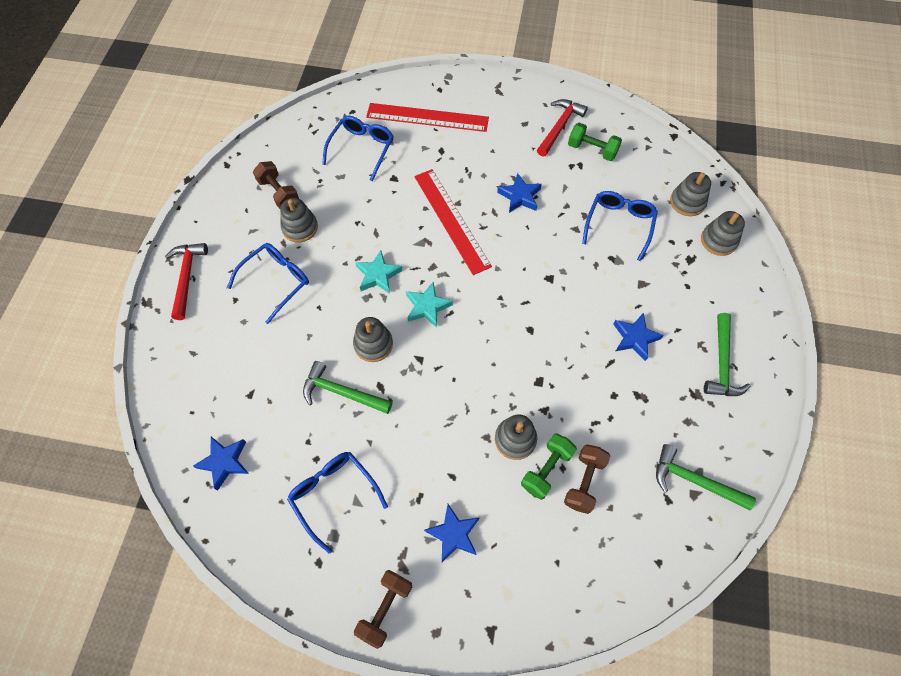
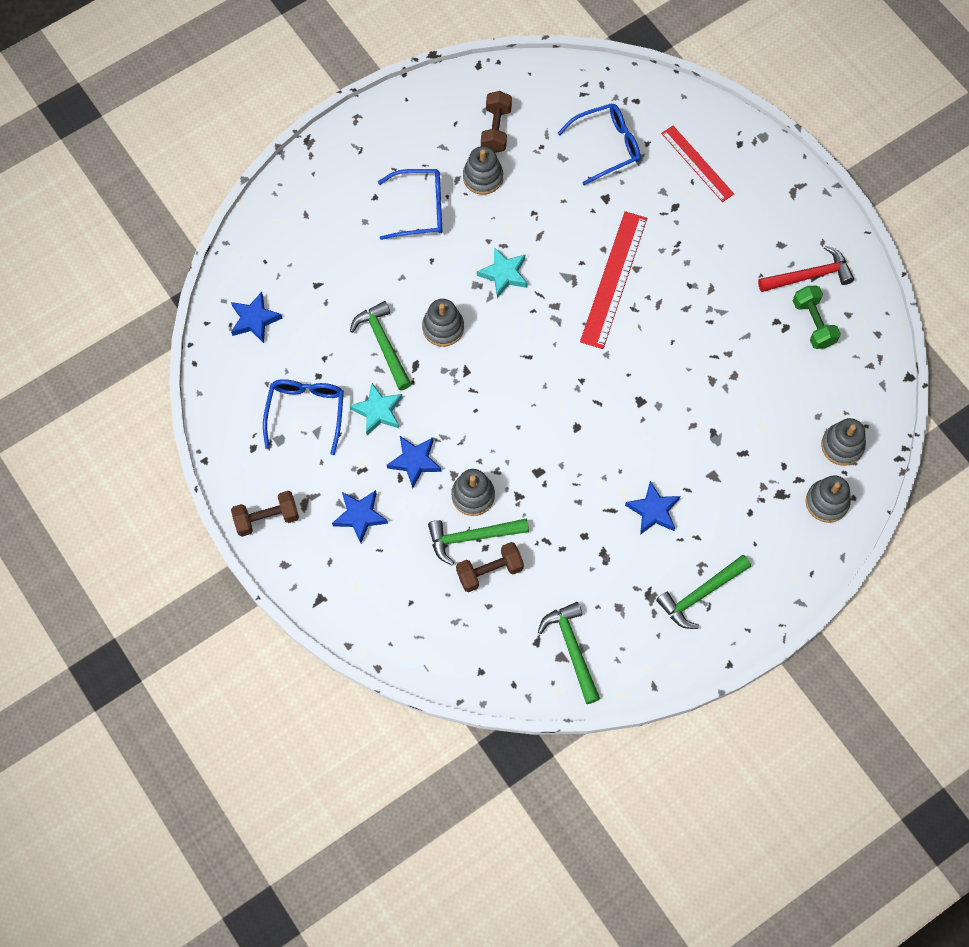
camera: 45 degrees right, 5 degrees up
red hammer [165,243,208,320] -> none
red ruler [366,103,489,132] -> red ruler [661,126,734,202], size x0.65
turquoise star [406,281,453,328] -> turquoise star moved to [349,383,403,435]
blue star [497,173,542,213] -> blue star moved to [387,436,441,488]
green dumbbell [521,433,577,500] -> green hammer [428,518,529,565]
blue glasses [582,191,658,261] -> none

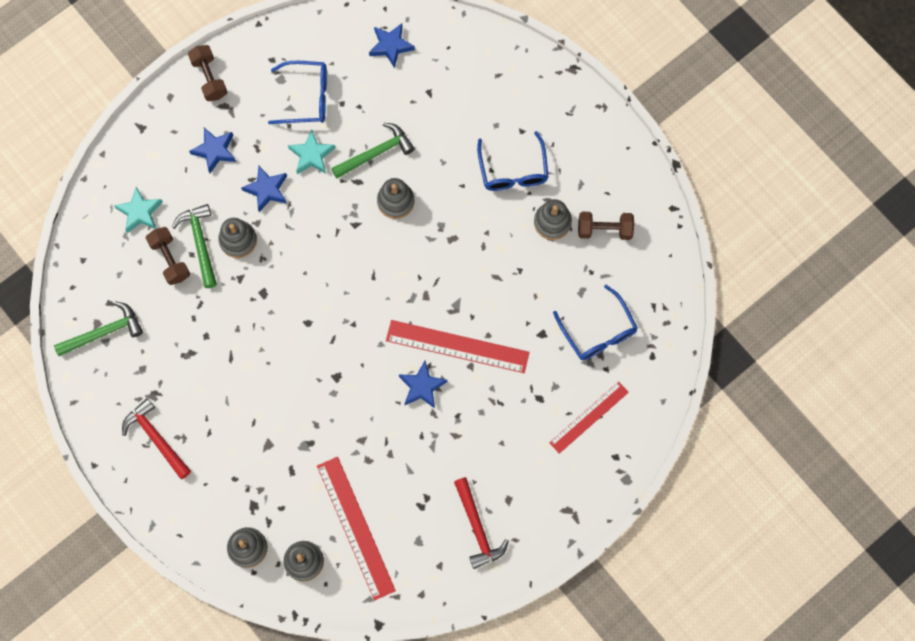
camera: 85 degrees right, 5 degrees up
turquoise star [477,247,528,298] -> turquoise star moved to [114,187,163,233]
blue star [625,481,680,535] -> blue star moved to [399,361,447,408]
green hammer [656,555,751,629] -> red hammer [122,398,191,479]
green dumbbell [793,286,841,349] -> none
none -> red ruler [317,457,396,601]

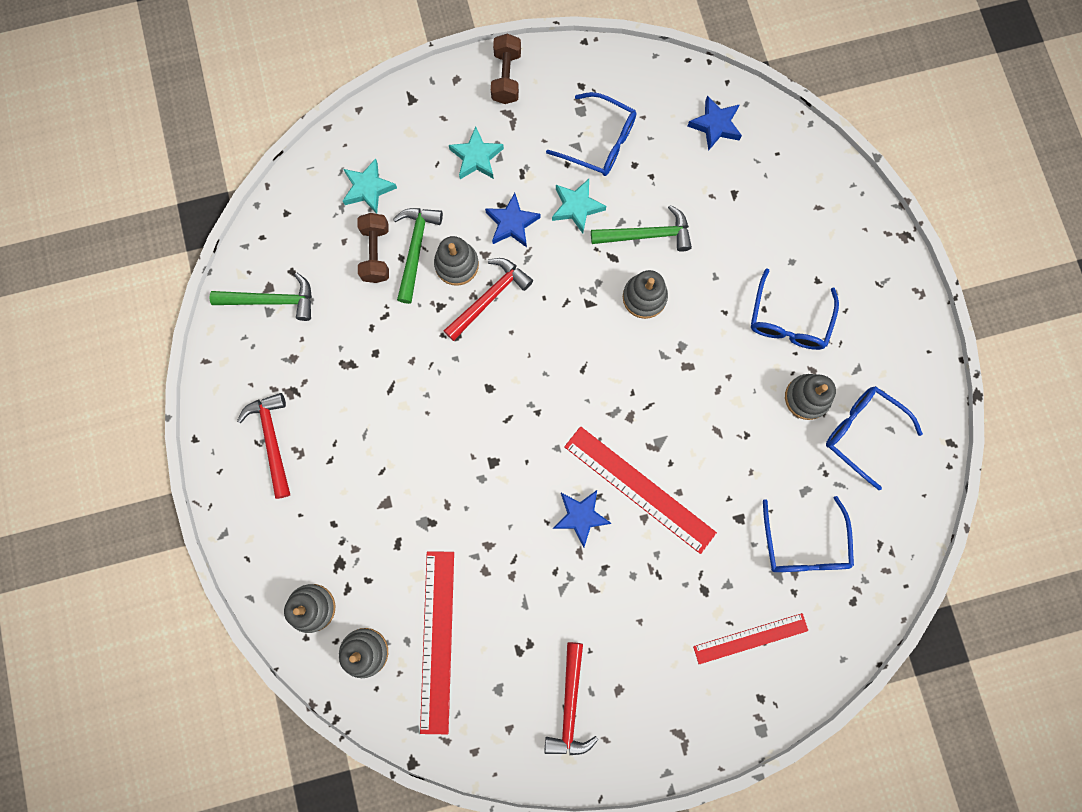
camera: 25 degrees right, 5 degrees up
blue star [189,128,236,173] -> turquoise star [449,127,504,179]
brown dumbbell [578,212,634,240] -> blue glasses [826,386,923,490]
none -> red hammer [444,258,533,341]

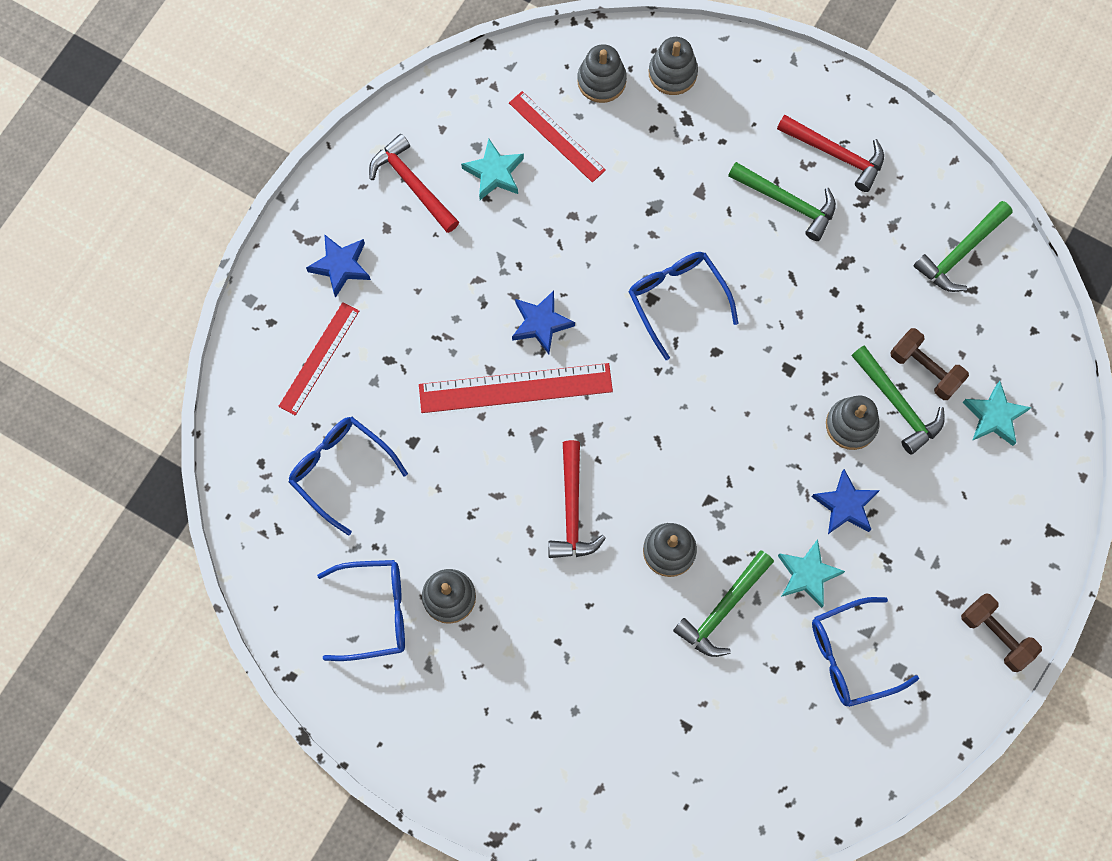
camera: 135 degrees right, 5 degrees down
red ruler [420,551,454,734] -> red ruler [509,91,606,182], size x0.65
red hammer [444,258,533,341] -> red hammer moved to [548,440,606,558]
turquoise star [449,127,504,179] -> turquoise star moved to [461,139,524,200]
blue star [688,96,742,151] -> blue star moved to [306,234,371,298]
blue glasses [751,268,839,350] -> blue glasses moved to [629,252,738,360]
none -> green hammer [728,162,836,241]

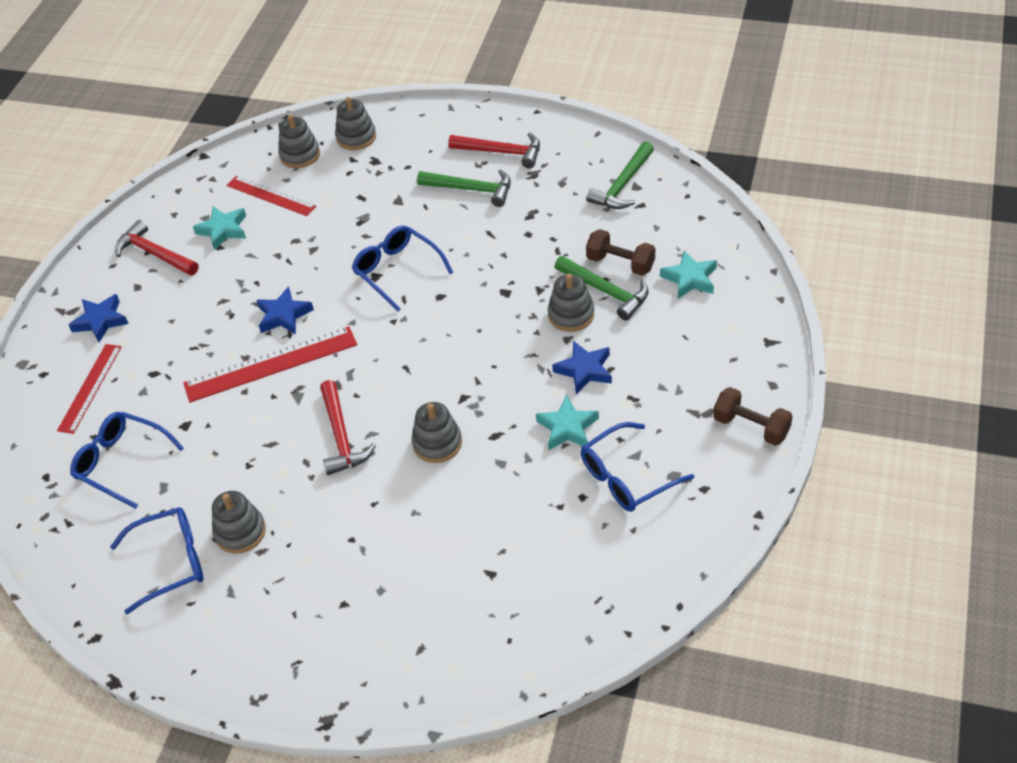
camera: 10 degrees left, 25 degrees down
green hammer [673,550,774,657] -> none

